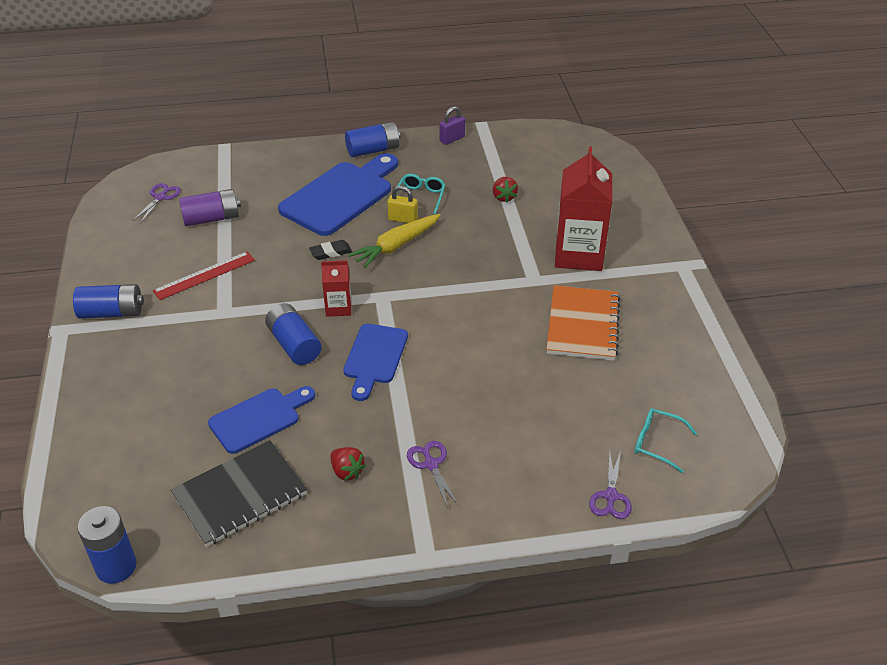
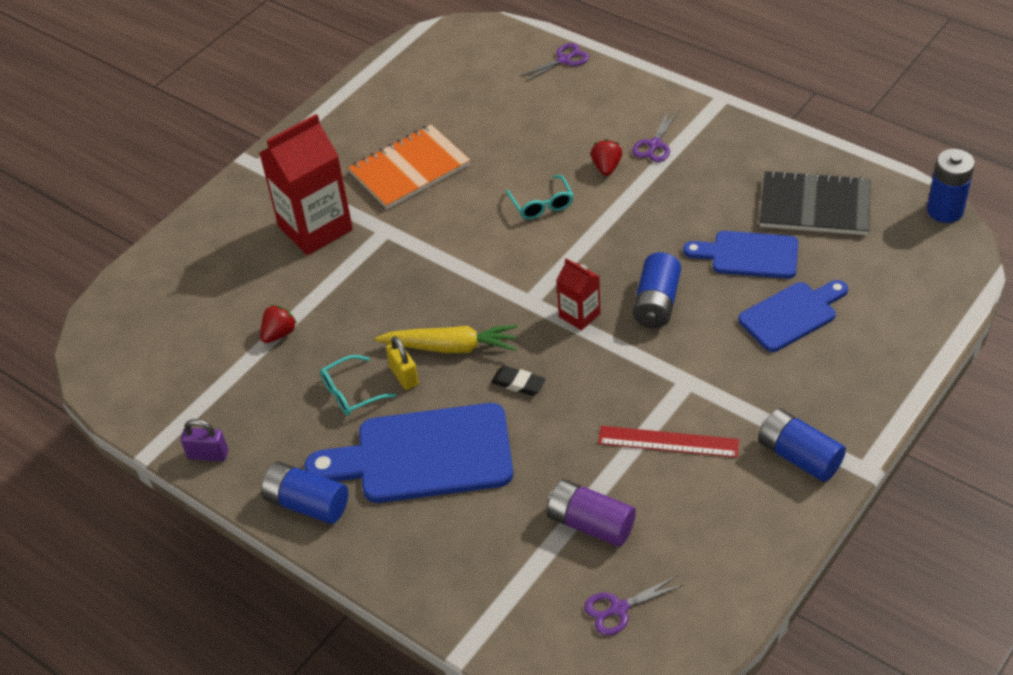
camera: 130 degrees left, 5 degrees up
red strawberry [330,447,366,481] -> red strawberry moved to [591,139,622,176]
blue cutting board [343,324,408,401] -> blue cutting board moved to [738,280,848,352]
turquoise glasses [635,408,697,473] -> turquoise glasses moved to [506,175,574,219]

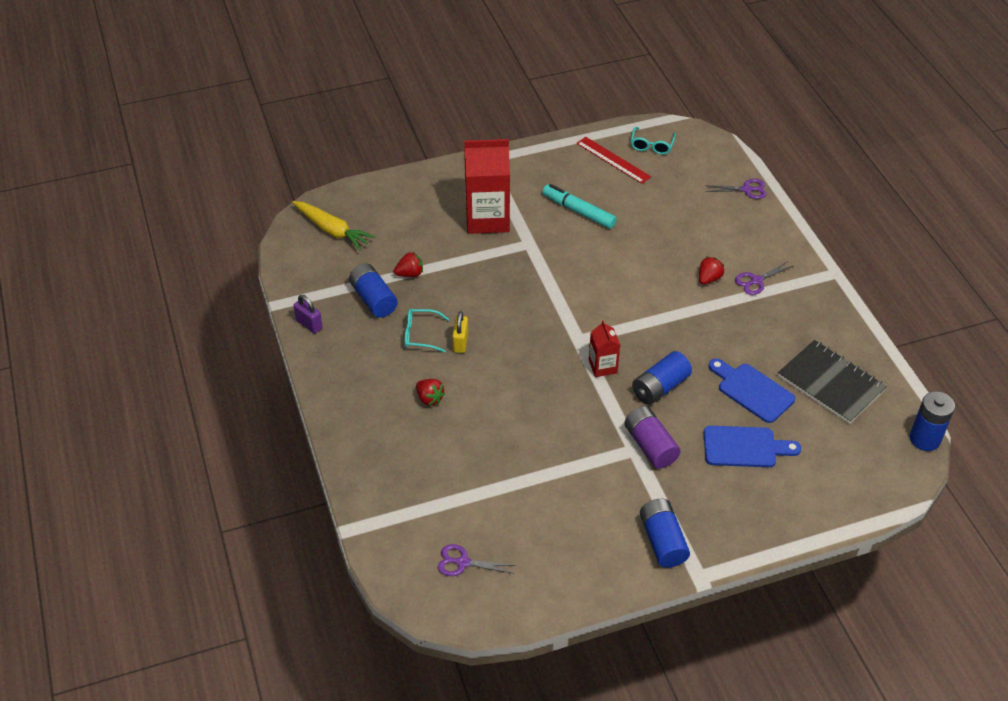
camera: 30 degrees right, 0 degrees up
blue battery [261,462,348,524] -> blue battery moved to [349,264,398,318]
blue cutting board [304,403,513,503] -> red strawberry [416,379,445,406]
orange notebook [348,124,470,209] -> turquoise marker [542,184,617,229]
yellow carrot [375,325,517,353] -> yellow carrot moved to [292,201,375,250]
black eraser [491,366,546,396] -> none
turquoise glasses [506,175,574,219] -> turquoise glasses moved to [631,127,676,155]
purple battery [547,479,636,547] -> purple battery moved to [624,406,681,469]
red ruler [598,426,739,458] -> red ruler moved to [576,137,651,184]

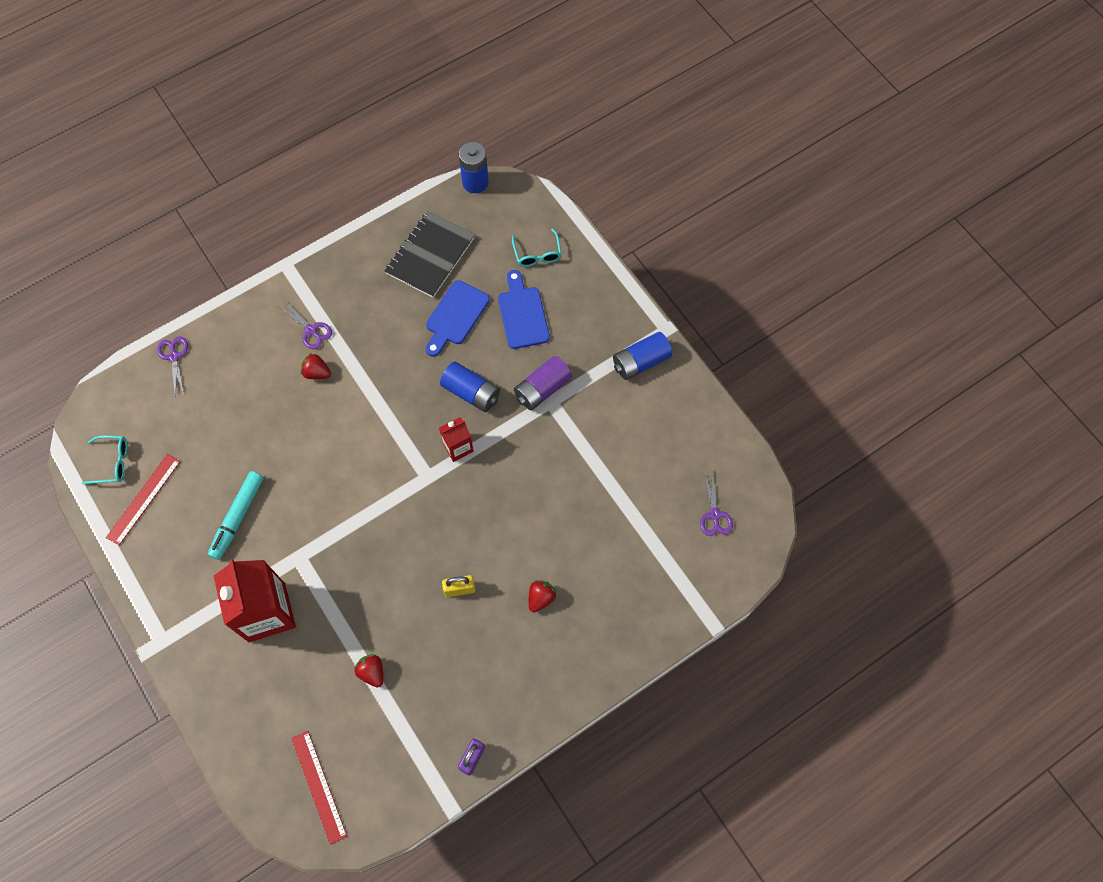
camera: 105 degrees left, 20 degrees up
yellow carrot [292,201,375,250] -> red ruler [291,731,347,845]
blue battery [349,264,398,318] -> none
turquoise glasses [404,309,449,352] -> turquoise glasses moved to [512,228,562,267]

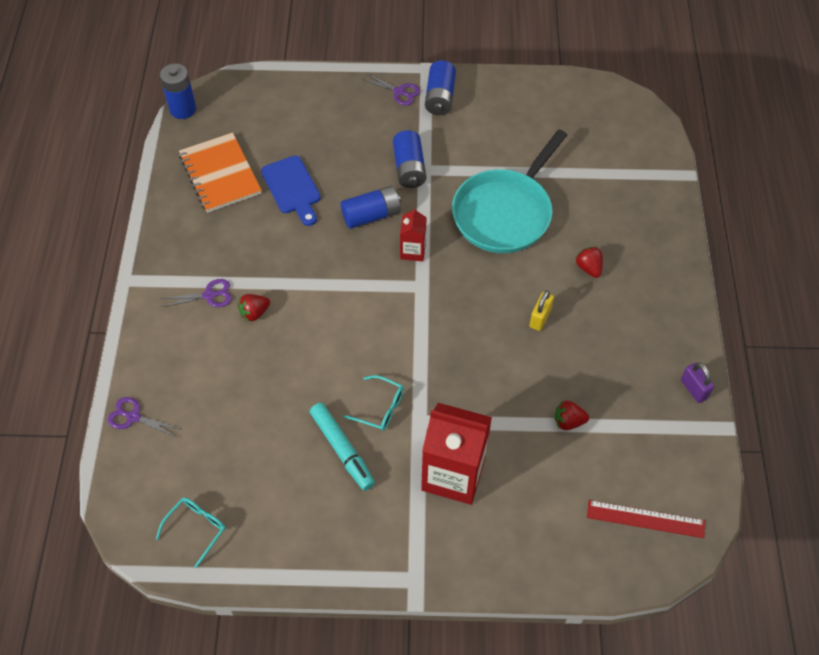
camera: 55 degrees left, 10 degrees down
red ruler [106,454,181,545] -> none
black notebook [385,211,475,298] -> orange notebook [179,132,262,213]
blue cutting board [498,270,550,349] -> none
turquoise glasses [512,228,562,267] -> turquoise glasses moved to [343,375,404,431]
purple battery [514,356,572,410] -> blue battery [393,130,426,188]
purple scissors [700,470,733,536] -> purple scissors moved to [361,73,420,106]
none -> turquoise pan [452,130,567,253]

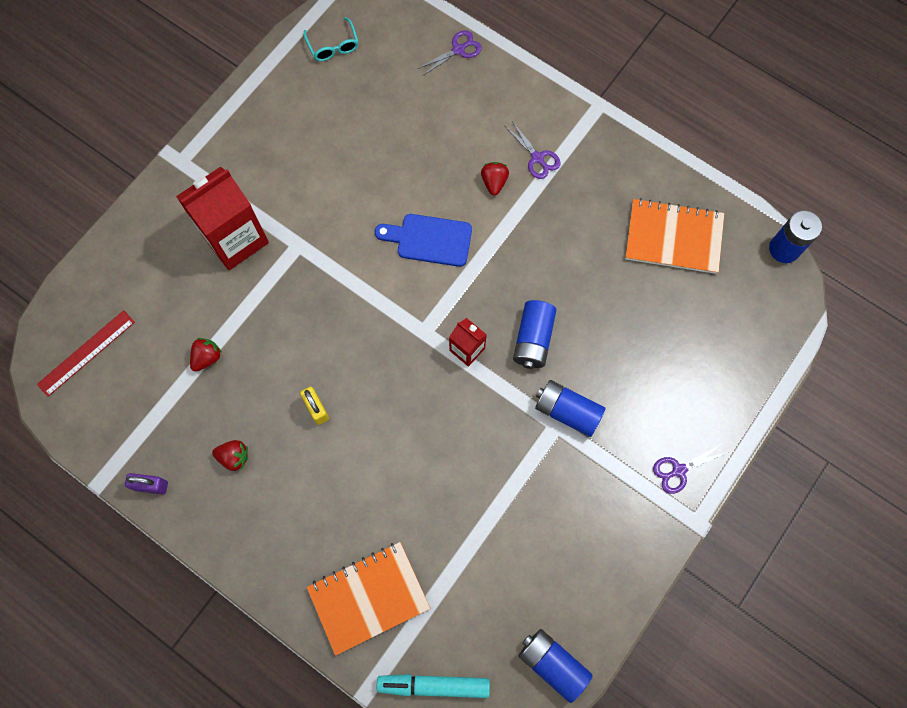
camera: 125 degrees right, 15 degrees up
purple scissors [161,279,232,307] -> purple scissors turned 60 degrees counterclockwise [505,121,561,179]
blue cutting board [261,156,321,226] -> blue cutting board moved to [375,214,472,267]
turquoise marker [310,403,375,491] -> turquoise marker moved to [377,674,490,698]
turquoise glasses [343,375,404,431] -> none
blue battery [425,60,456,115] -> blue battery moved to [519,629,593,703]
turquoise pan [452,130,567,253] -> none
red strawberry [575,246,603,278] -> red strawberry moved to [212,440,248,471]
none -> orange notebook [307,542,430,656]

